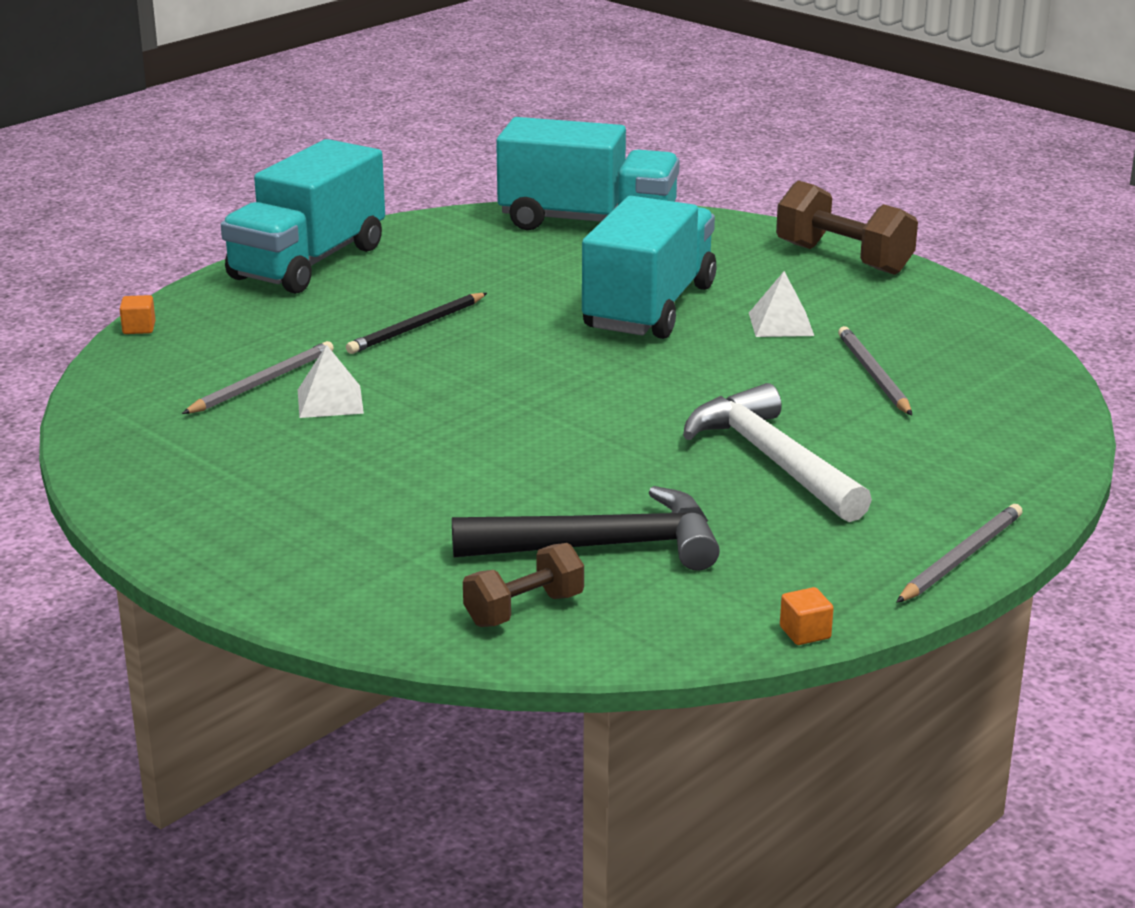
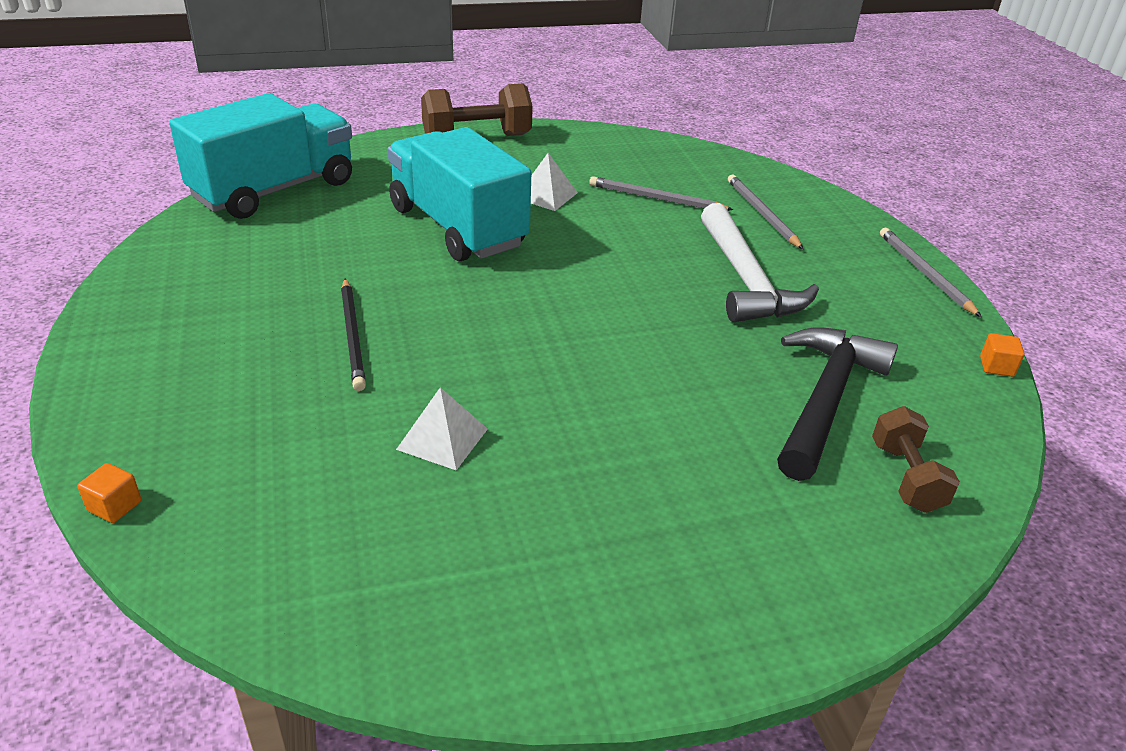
camera: 60 degrees left, 10 degrees up
grey pencil [182,341,334,414] -> grey pencil moved to [728,174,803,249]
turquoise truck [221,139,385,294] -> none
white hammer [683,383,872,522] -> white hammer turned 105 degrees counterclockwise [701,203,819,322]

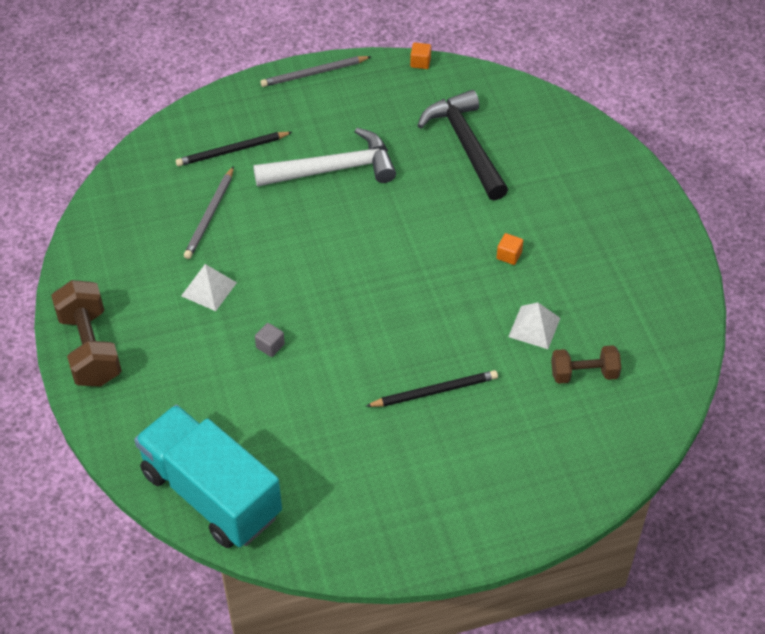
camera: 90 degrees left, 15 degrees up
orange cube [77,463,141,523] -> orange cube moved to [496,233,523,265]
turquoise truck [388,127,531,261] -> grey cube [255,323,285,357]
grey pencil [728,174,803,249] -> black pencil [176,132,292,166]
black hammer [777,327,898,481] -> black hammer turned 45 degrees clockwise [417,90,508,201]
brown dumbbell [872,406,960,513] -> brown dumbbell moved to [551,345,621,384]

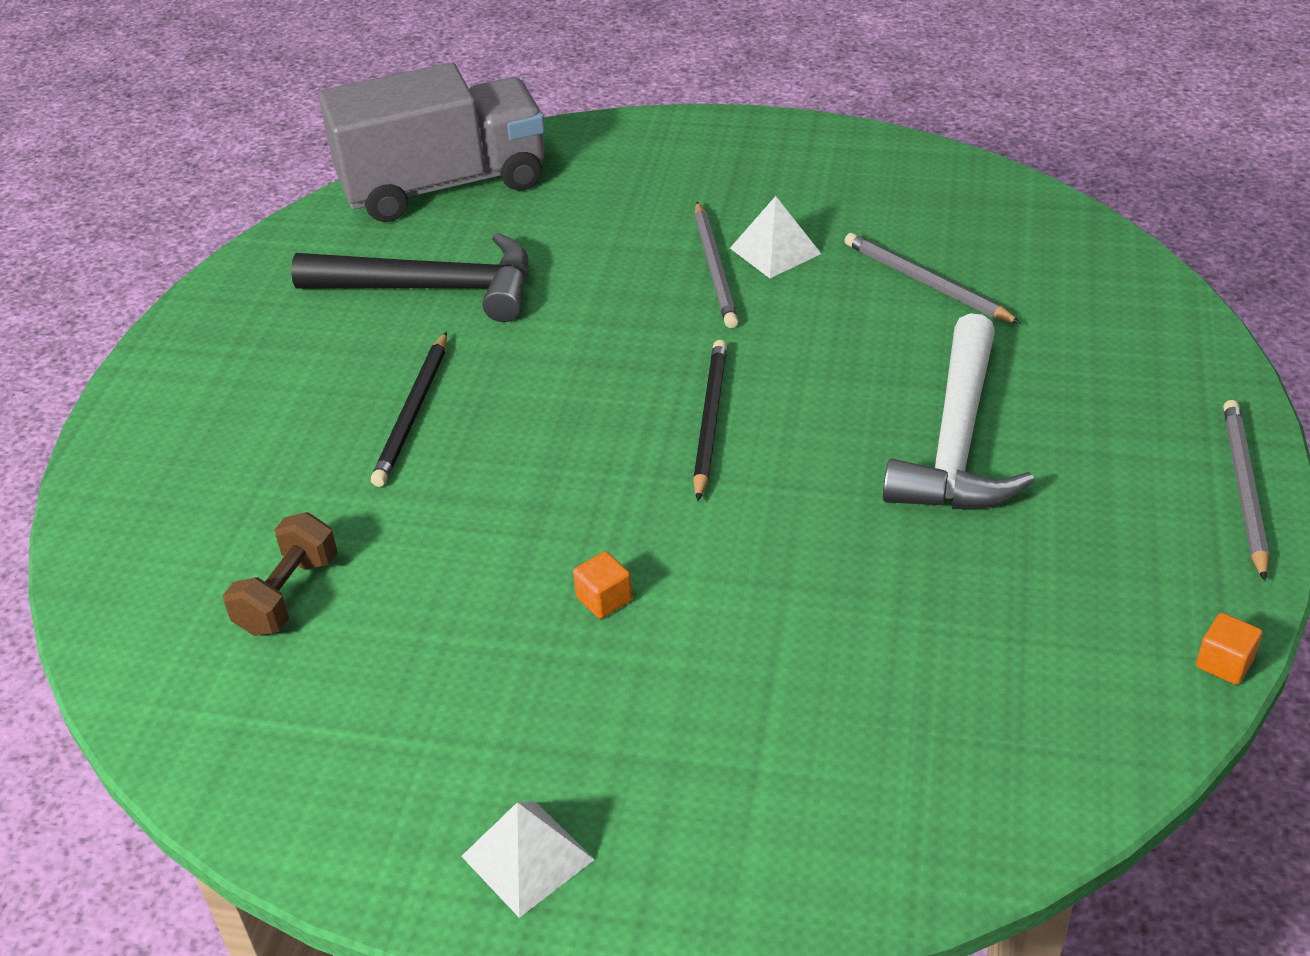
camera: 120 degrees right, 10 degrees down
brown dumbbell [51,280,122,387] -> none
turquoise truck [134,405,282,548] -> grey truck [318,63,545,222]
black pencil [176,132,292,166] -> black pencil moved to [693,340,727,501]
grey cube [255,323,285,357] -> none
black hammer [417,90,508,201] -> black hammer moved to [291,233,529,322]
white pyramid [508,302,560,349] -> white pyramid moved to [461,802,595,918]
none -> grey pencil [695,202,738,328]

